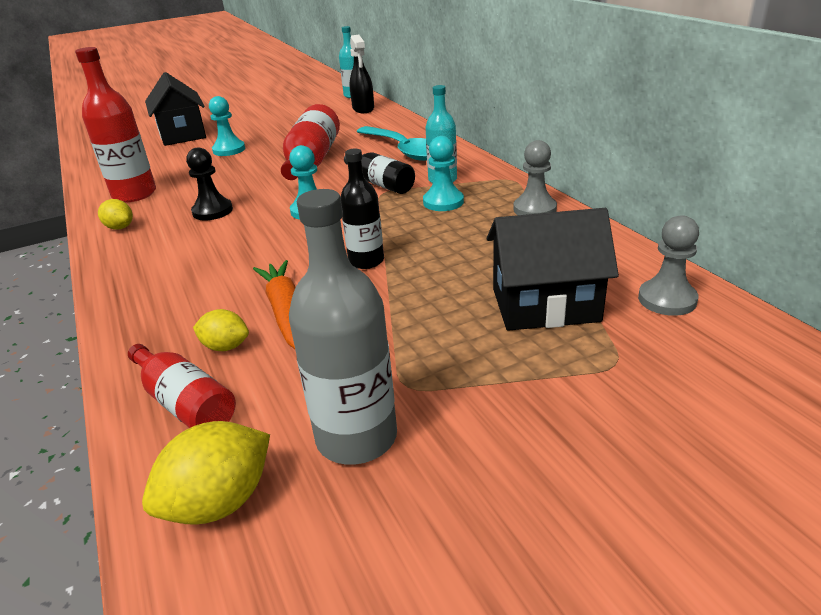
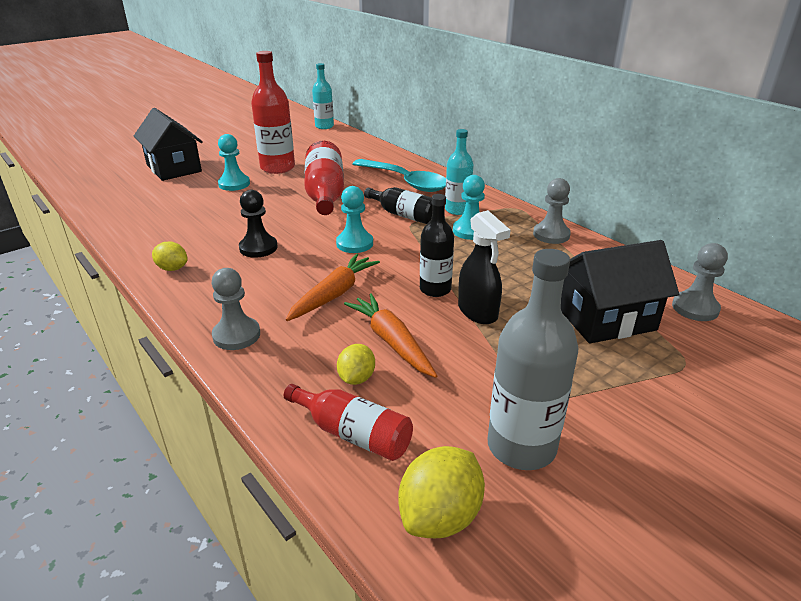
camera: 15 degrees left, 0 degrees up
red bottle [75,47,156,202] -> red bottle moved to [251,51,295,174]
yellow lemon [193,309,249,351] -> yellow lemon turned 75 degrees counterclockwise [337,344,375,385]
black spray bottle [349,35,374,113] -> black spray bottle moved to [458,210,510,324]
none -> grey pawn [211,268,260,350]
none -> orange carrot [286,254,380,321]

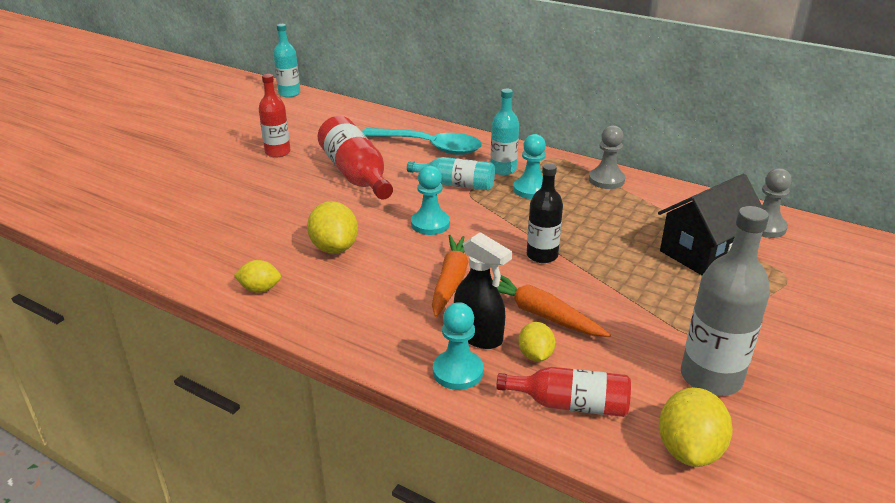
camera: 20 degrees left, 0 degrees up
black house [133,108,203,181] -> none
grey pawn [211,268,260,350] -> none
turquoise pawn [218,134,250,191] -> turquoise pawn moved to [433,302,483,390]
black pawn [239,190,278,258] -> yellow lemon [307,201,358,254]
red bottle [251,51,295,174] -> red bottle [259,74,291,158], size x0.64
black bottle [364,187,433,224] -> turquoise bottle [407,157,495,190]
black spray bottle [458,210,510,324] -> black spray bottle moved to [454,232,512,349]

